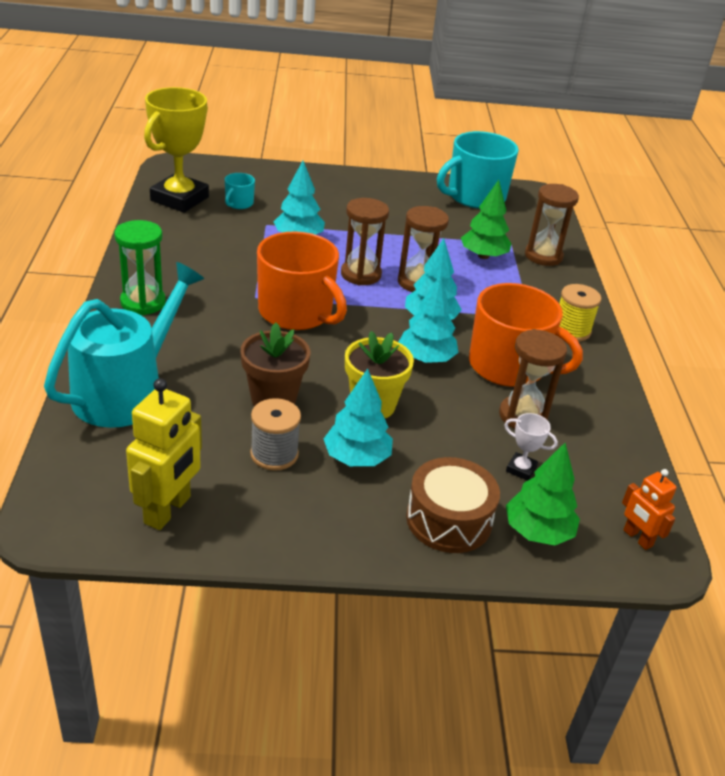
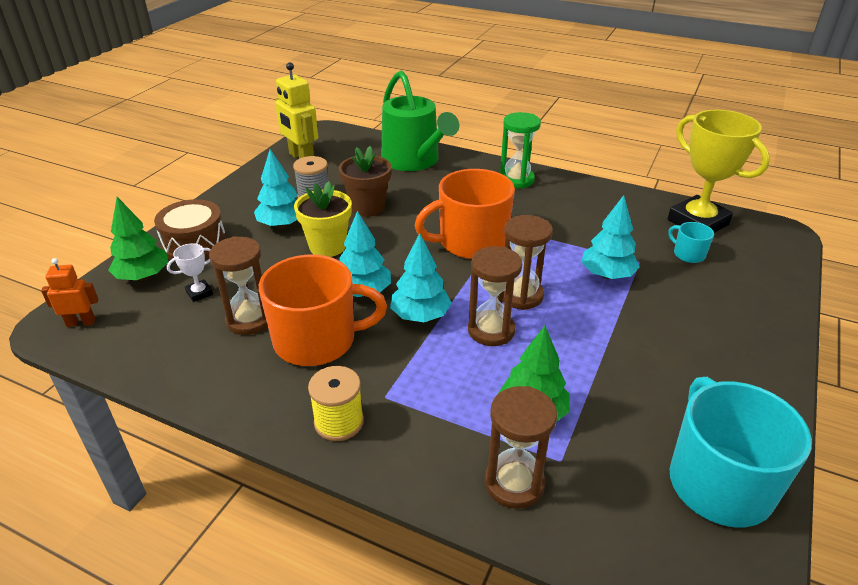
camera: 120 degrees right, 0 degrees up
turquoise watering can [44,262,204,428] -> green watering can [381,71,459,171]
orange mug [469,283,583,387] -> orange mug turned 150 degrees counterclockwise [259,255,387,366]

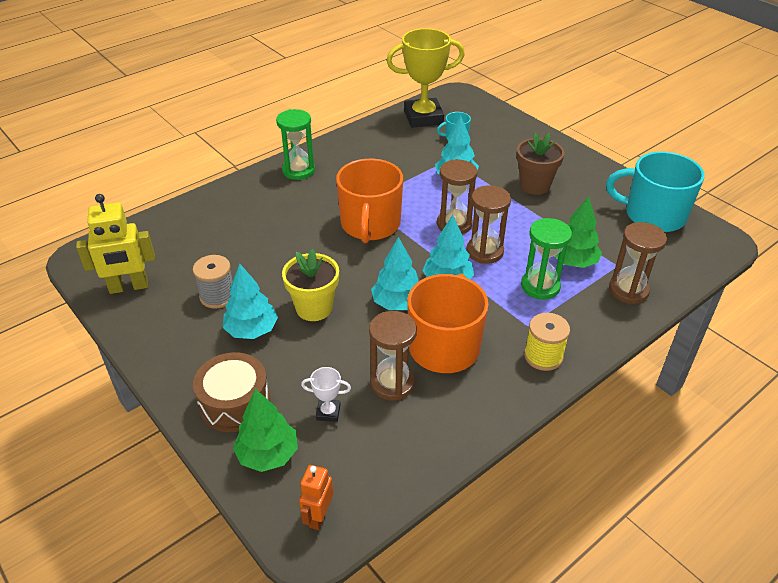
camera: 65 degrees left, 5 degrees up
white trophy [167,243,213,302] -> white trophy turned 75 degrees counterclockwise [301,367,351,422]
brown flower pot [339,146,391,217] -> brown flower pot moved to [517,133,564,195]
green watering can [381,71,459,171] -> none
none -> green hourglass [521,218,572,300]

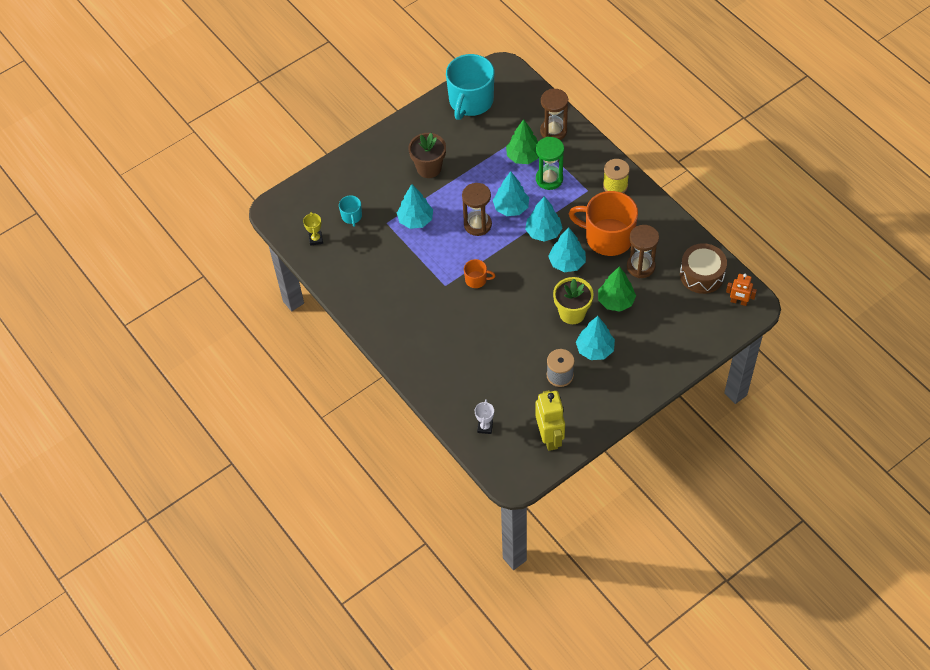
camera: 85 degrees left, 15 degrees up
brown drum [193,352,270,432] -> brown drum moved to [680,243,727,294]
green tree [233,388,298,472] -> green tree moved to [598,266,636,312]
green hourglass [276,109,315,180] -> none
white trophy [301,367,351,422] -> white trophy moved to [475,399,494,434]
orange mug [336,159,403,243] -> orange mug [464,259,495,288], size x0.45
yellow trophy [387,28,465,128] -> yellow trophy [303,212,323,246], size x0.42
brown hourglass [467,185,511,264] -> turquoise tree [493,171,529,216]

